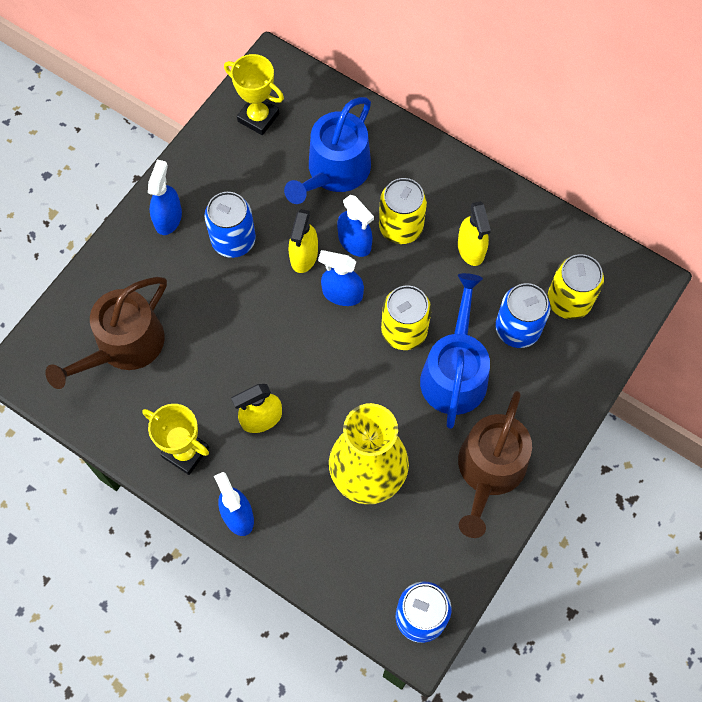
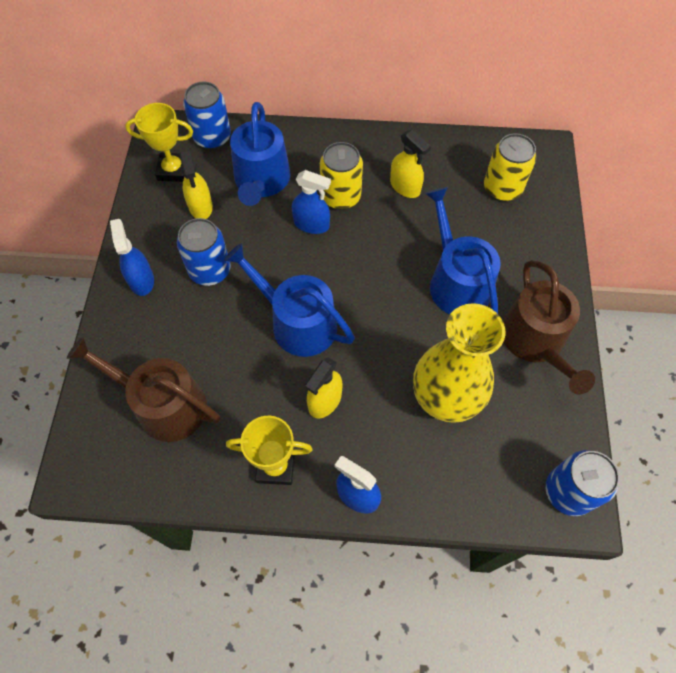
camera: 30 degrees left, 5 degrees down
brown watering can [45,277,167,389] -> brown watering can turned 105 degrees clockwise [67,337,220,442]
yellow spray bottle [289,209,318,273] -> yellow spray bottle moved to [180,151,213,219]
blue spray bottle [318,250,364,306] -> none
yellow can [381,286,431,350] -> none
blue can [495,283,550,348] -> blue can moved to [183,81,231,149]
none -> blue watering can [224,243,355,357]

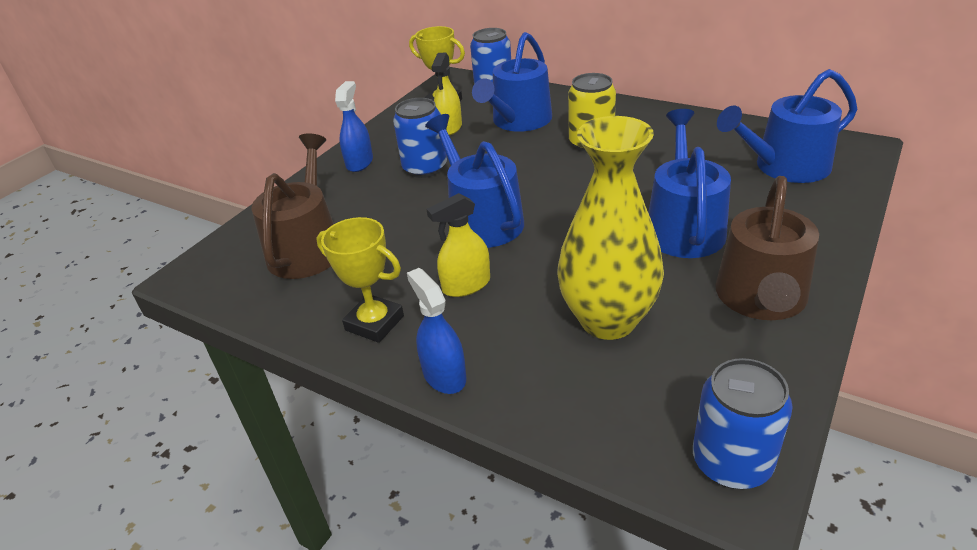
camera: 30 degrees right, 25 degrees down
brown watering can [67,337,220,442] -> brown watering can turned 45 degrees clockwise [252,133,334,279]
blue spray bottle [292,170,331,234] -> none
yellow spray bottle [390,130,431,198] -> none
yellow can [484,133,537,201] -> blue watering can [717,69,857,183]

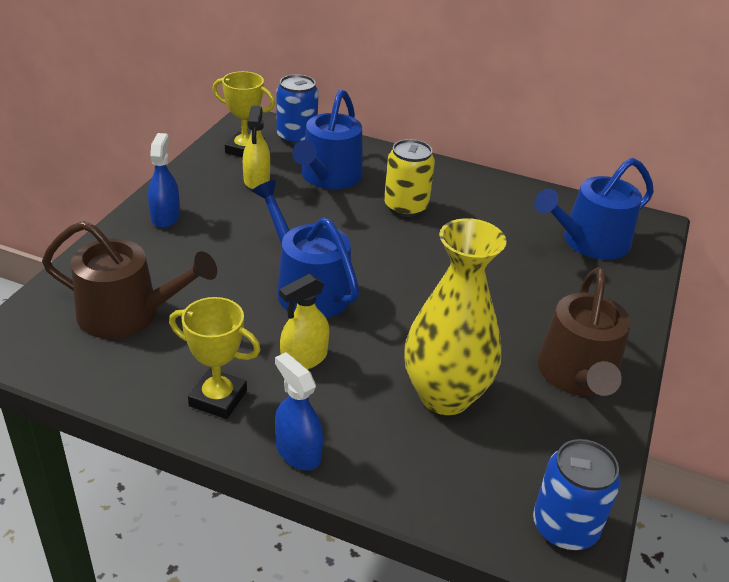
camera: 15 degrees left, 0 degrees up
brown watering can [252,133,334,279] -> brown watering can turned 105 degrees clockwise [42,221,217,339]
blue can [393,98,447,178] -> none
blue watering can [648,109,731,258] -> none

